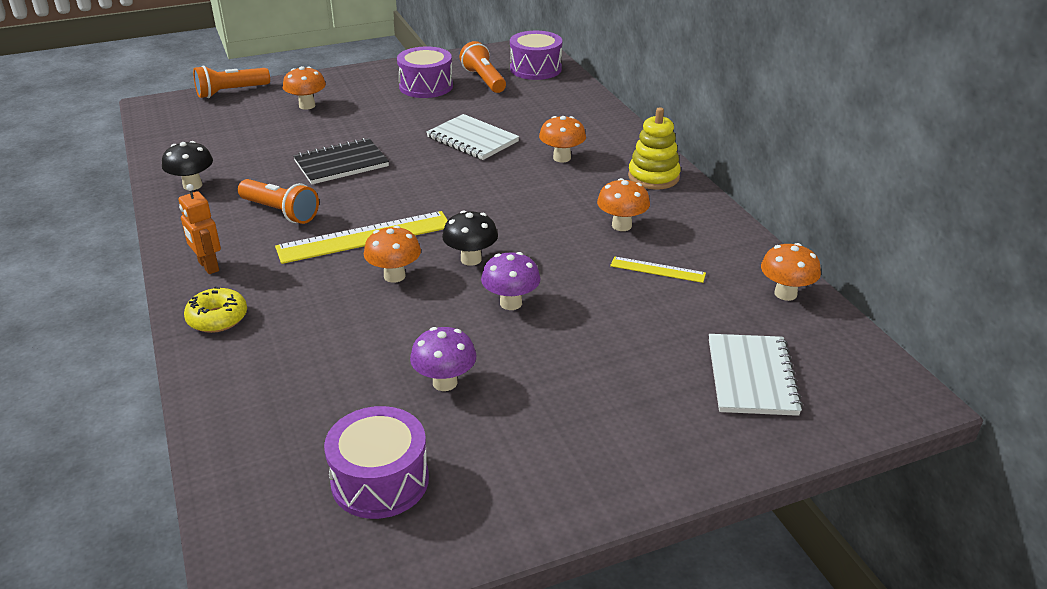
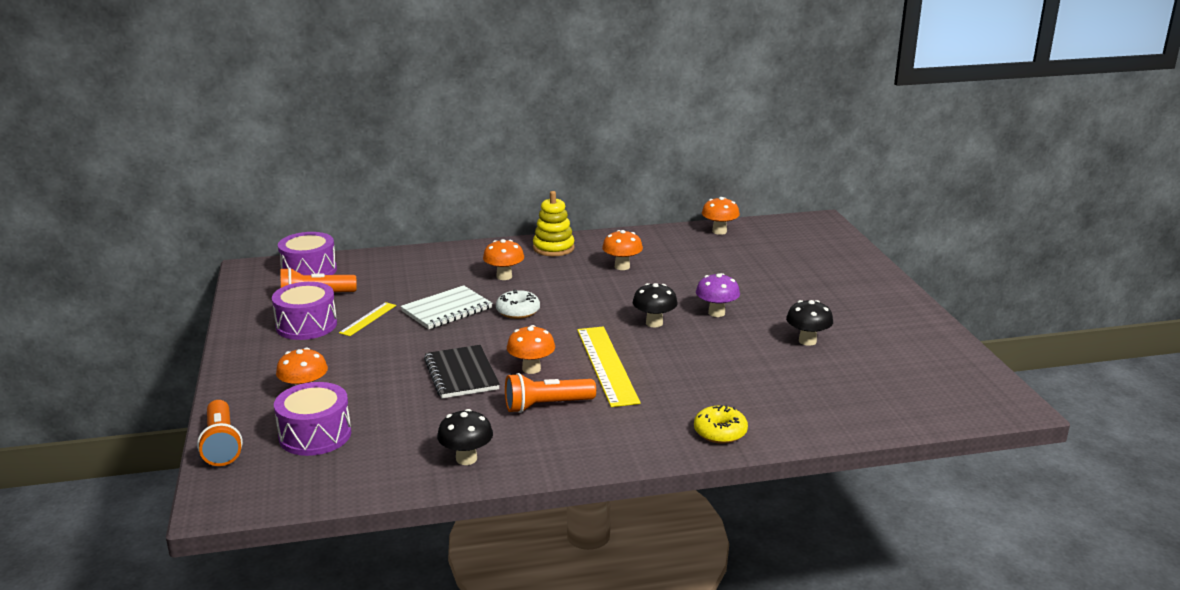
camera: 80 degrees left, 10 degrees down
orange robot [178,184,221,274] -> none
orange flashlight [238,179,319,224] -> orange flashlight turned 150 degrees counterclockwise [505,373,596,413]
purple drum [324,406,429,519] -> purple drum moved to [274,382,351,456]
orange mushroom [364,226,421,283] -> orange mushroom moved to [507,325,555,374]
purple mushroom [410,327,477,391] -> black mushroom [786,300,833,346]
yellow ruler [610,256,706,283] -> yellow ruler moved to [339,302,396,336]
white notebook [709,334,803,416] -> none
none -> white donut [496,289,540,319]

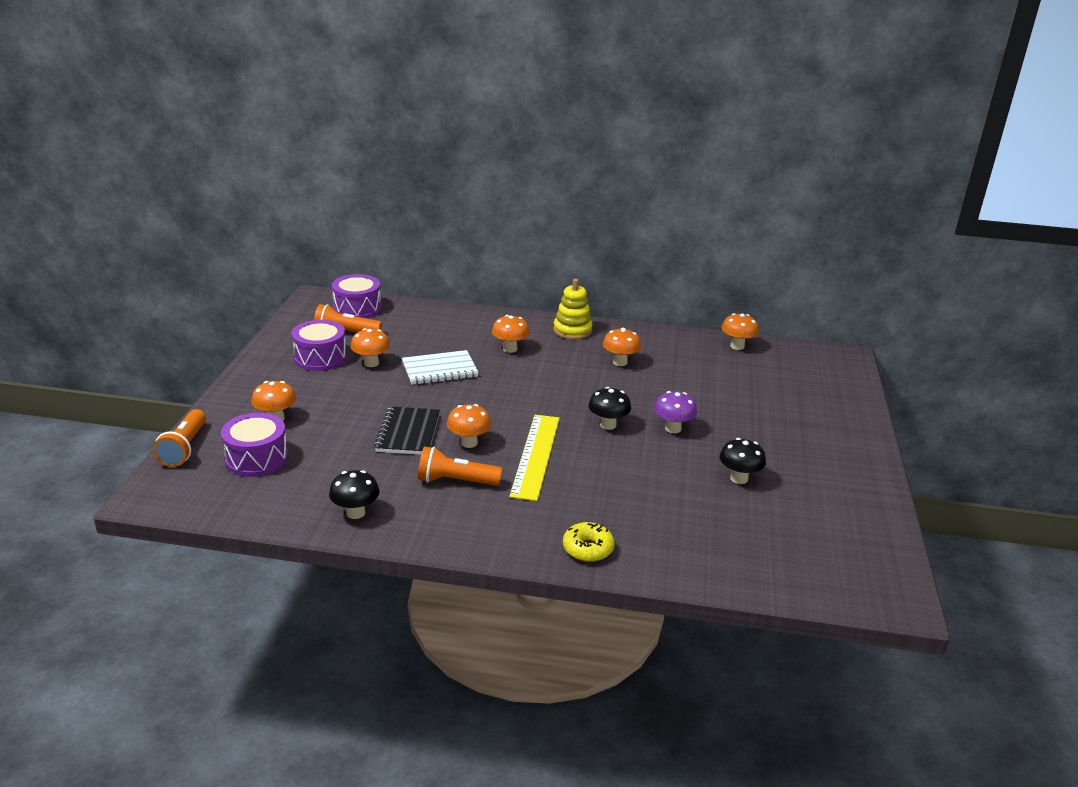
camera: 20 degrees right, 5 degrees up
yellow ruler [339,302,396,336] -> orange mushroom [350,328,390,367]
white donut [496,289,540,319] -> none

